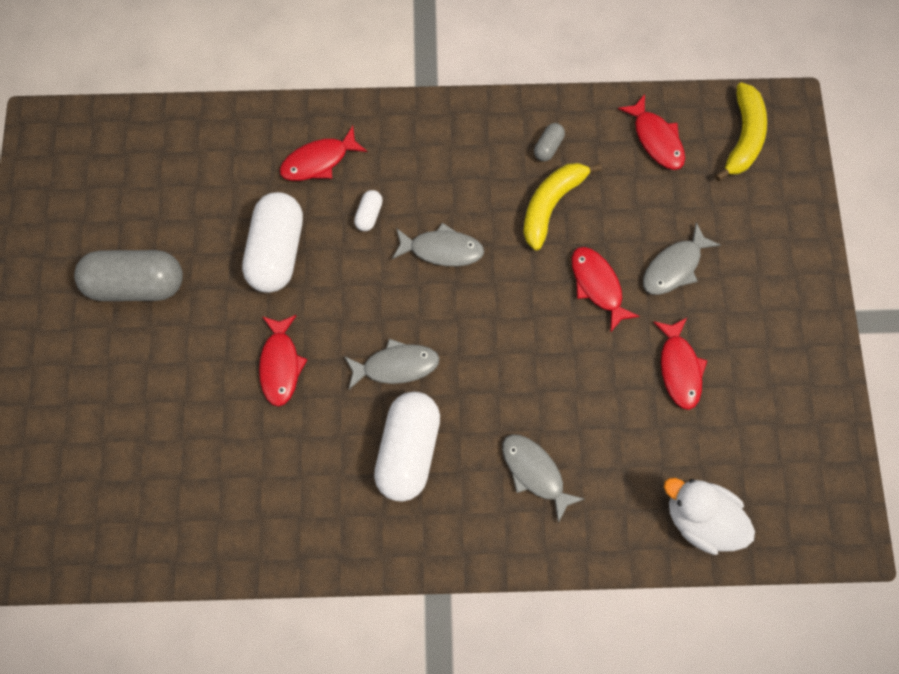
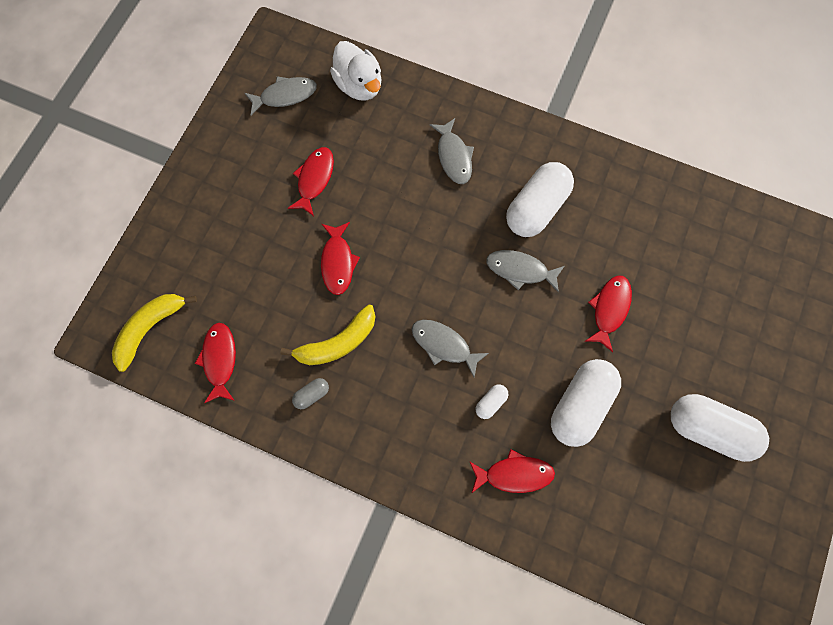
camera: 155 degrees left, 0 degrees up
grey capsule [74,250,183,301] -> white capsule [671,394,769,462]
grey fish [643,222,720,295] -> grey fish moved to [245,76,317,115]

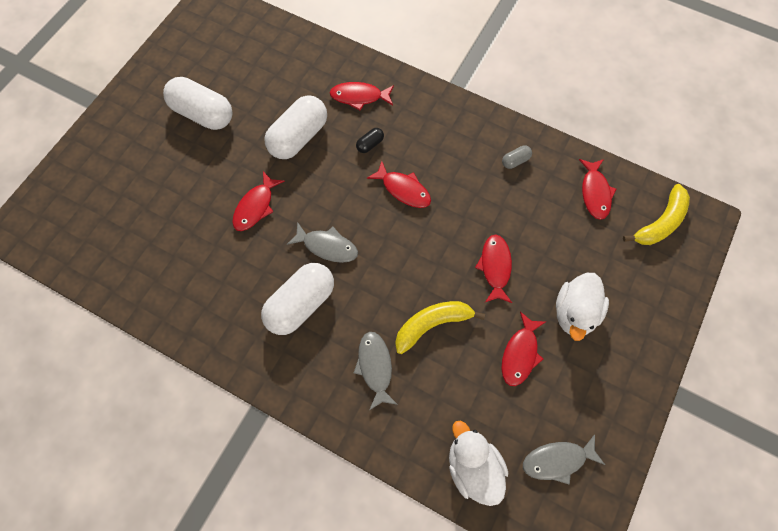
camera: 175 degrees left, 5 degrees down
yellow banana [280,305,376,365] -> yellow banana moved to [395,301,485,354]
grey fish [411,320,489,377] -> red fish [367,161,431,208]
white capsule [476,384,508,419] -> black capsule [356,128,384,153]
none -> white duck [556,273,609,341]

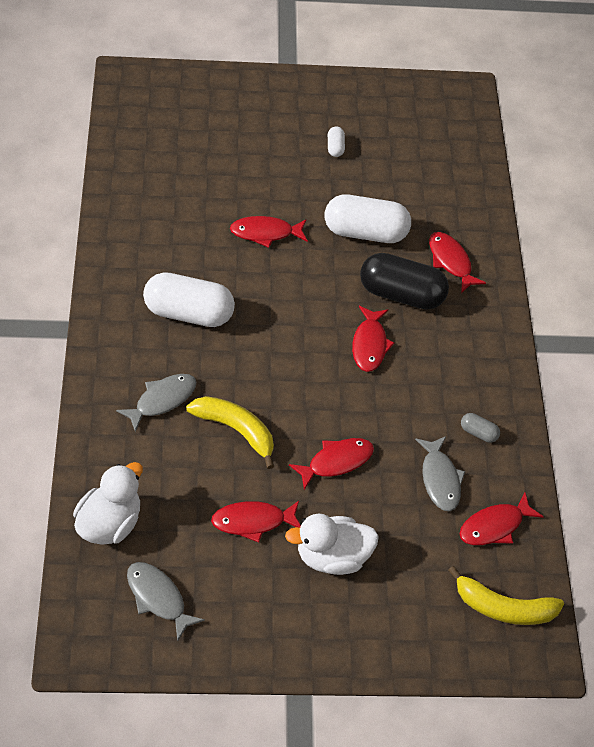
camera: 55 degrees right, 15 degrees down
white capsule [163,77,233,130] -> white capsule [328,127,345,157], size x0.43
grey fish [287,222,358,263] -> grey fish moved to [415,436,465,511]
black capsule [356,128,384,153] -> black capsule [360,253,449,310], size x2.32

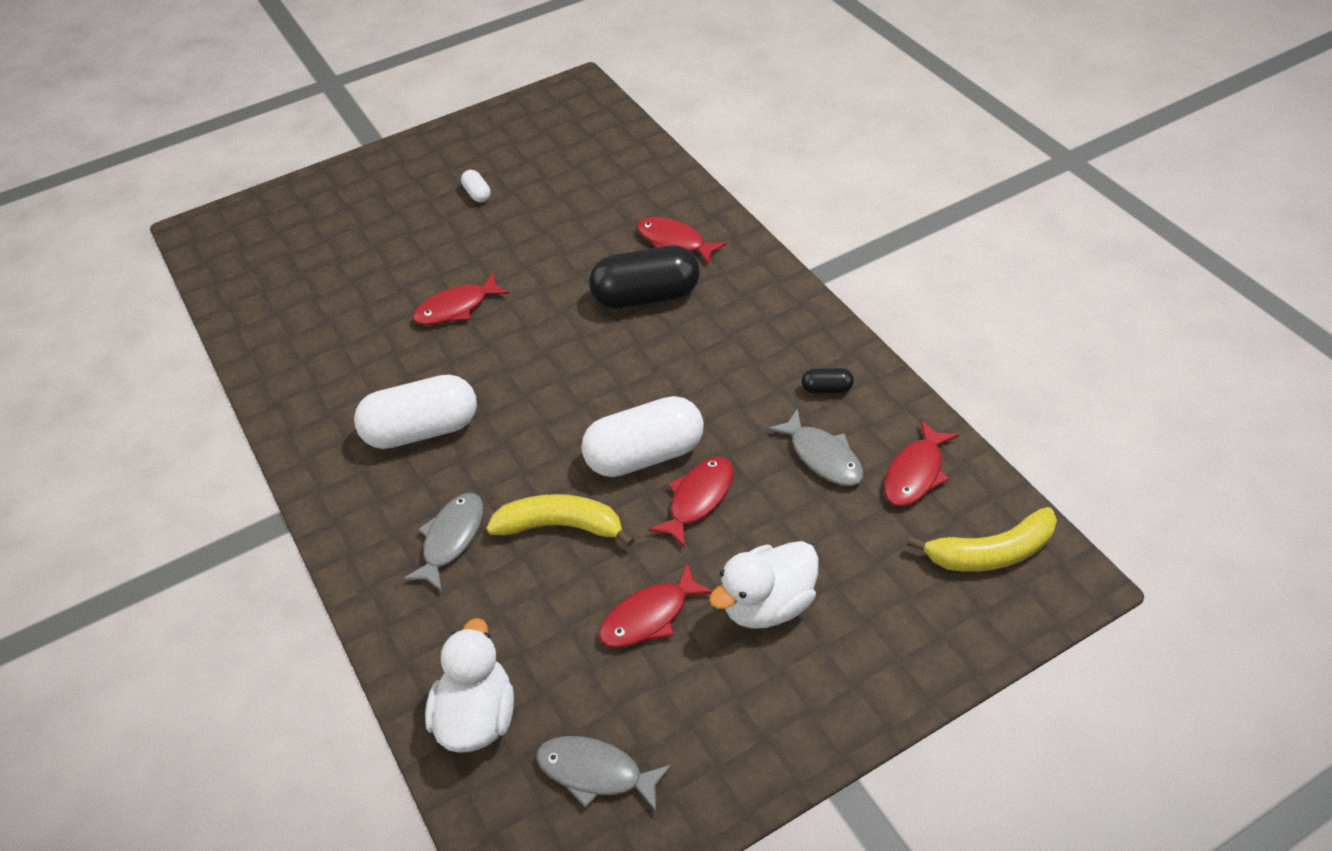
camera: 20 degrees left, 5 degrees down
white capsule [325,195,411,243] -> white capsule moved to [581,396,704,477]
red fish [352,306,394,372] -> none
grey capsule [461,413,500,443] -> black capsule [801,368,854,394]

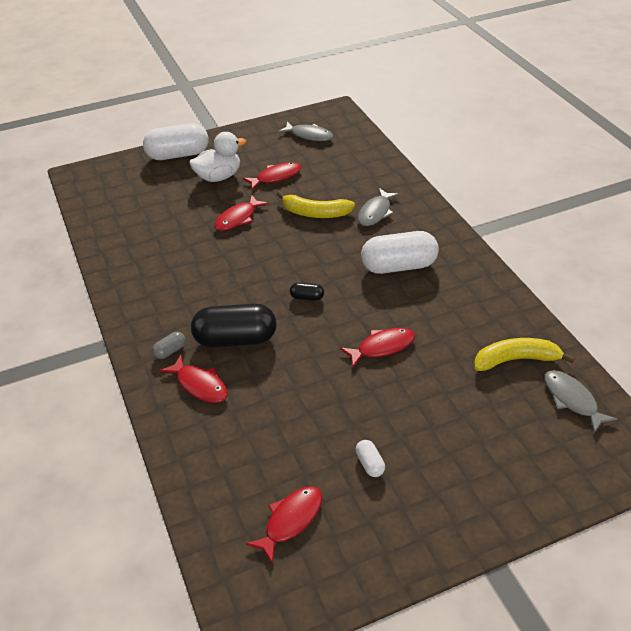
camera: 175 degrees left, 5 degrees down
white duck [425,618,514,753] -> none
white capsule [581,396,704,477] -> white capsule moved to [143,123,209,160]
grey fish [767,408,863,486] -> grey fish moved to [544,370,617,433]
black capsule [801,368,854,394] -> black capsule moved to [290,283,324,301]
red fish [884,420,959,506] -> red fish moved to [246,486,322,563]
yellow banana [907,507,1057,572] -> yellow banana moved to [474,338,575,371]
none -> grey capsule [152,332,186,359]

